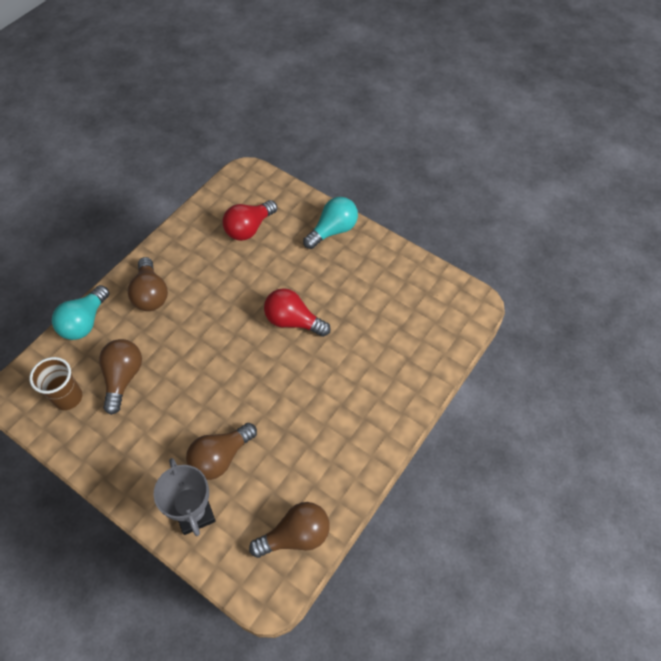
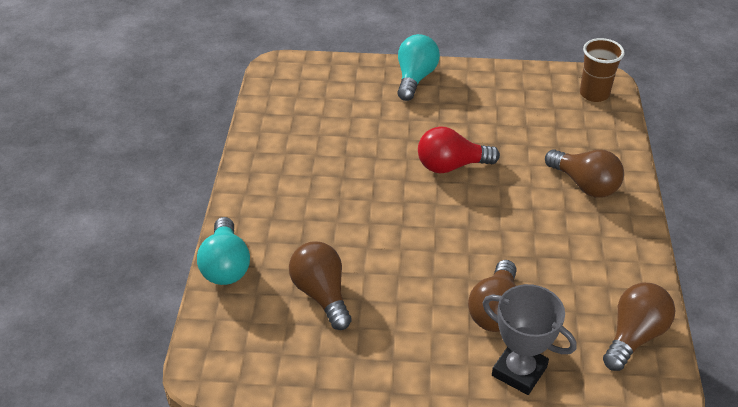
camera: 30 degrees left, 15 degrees down
brown cup [29,357,82,410] -> brown cup moved to [580,38,625,102]
brown light bulb [128,257,168,311] -> brown light bulb moved to [545,149,624,198]
red light bulb [223,200,277,241] -> none

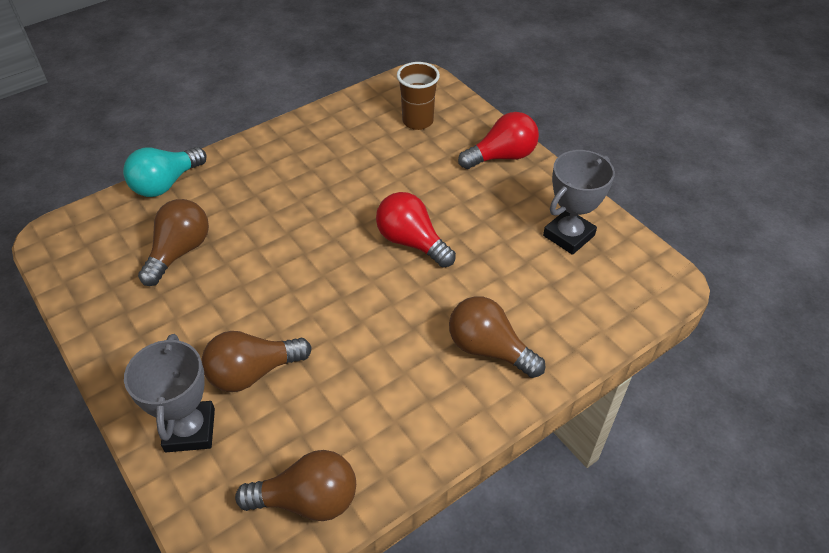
camera: 50 degrees right, 5 degrees up
turquoise light bulb [397,34,440,101] -> red light bulb [458,112,539,169]
brown light bulb [545,149,624,198] -> brown light bulb turned 120 degrees clockwise [449,296,545,378]
brown cup [580,38,625,102] -> brown cup moved to [397,62,440,130]
none -> grey trophy [543,150,615,255]

